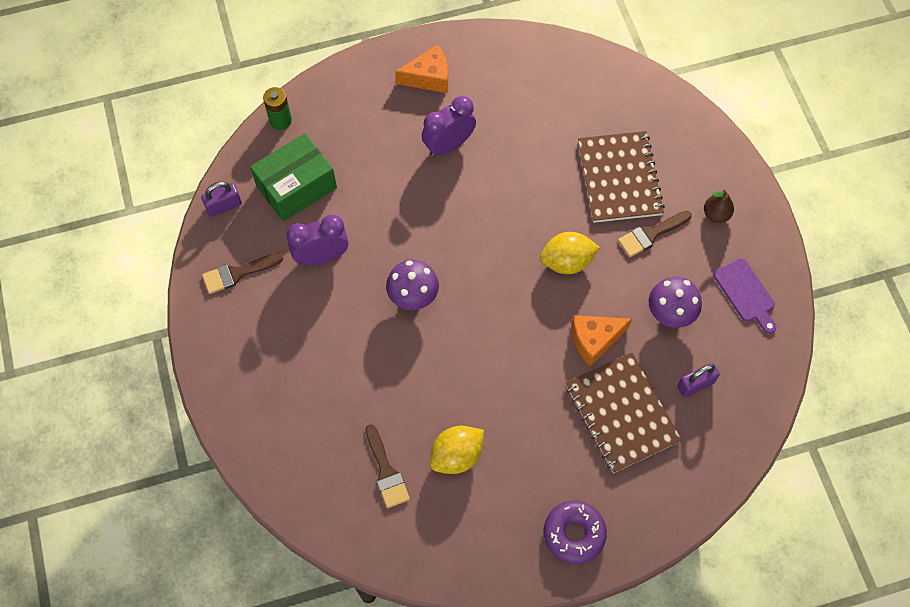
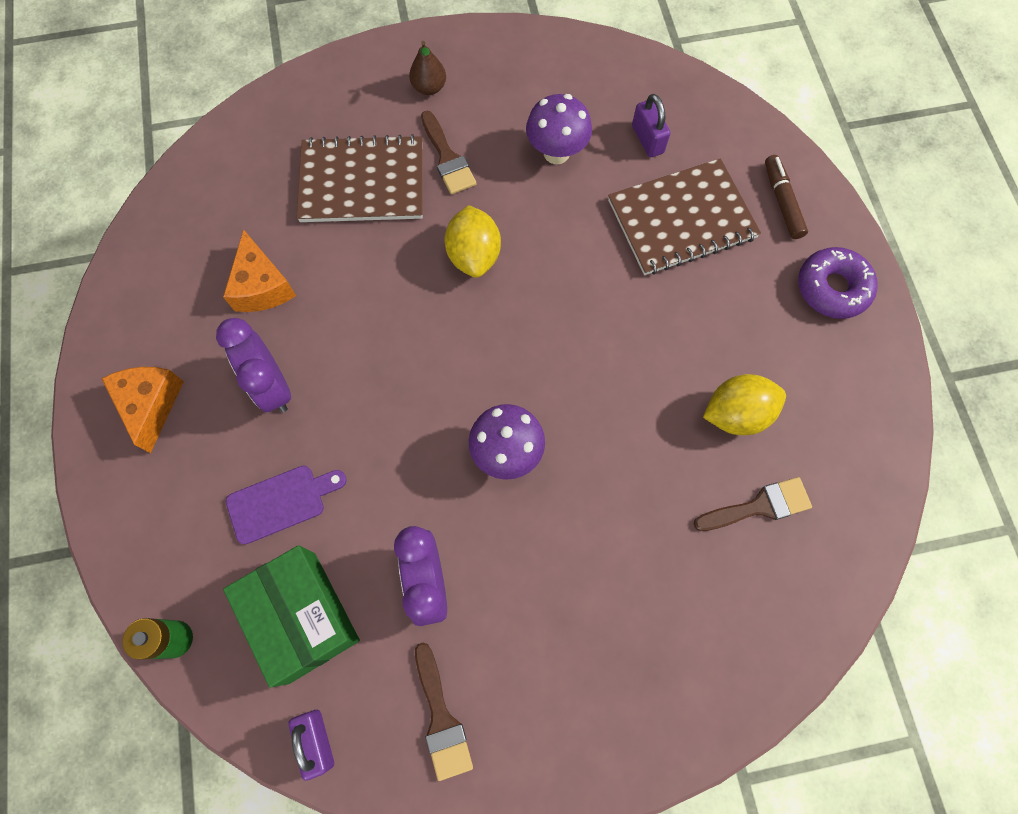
camera: 85 degrees left, 5 degrees up
yellow lemon [430,426,484,474] -> yellow lemon turned 75 degrees counterclockwise [703,374,786,435]
orange cheese [571,315,632,366] -> orange cheese moved to [223,229,296,312]
purple cutting board [714,259,777,334] -> purple cutting board moved to [226,465,347,544]
none -> brown marker [765,155,808,239]

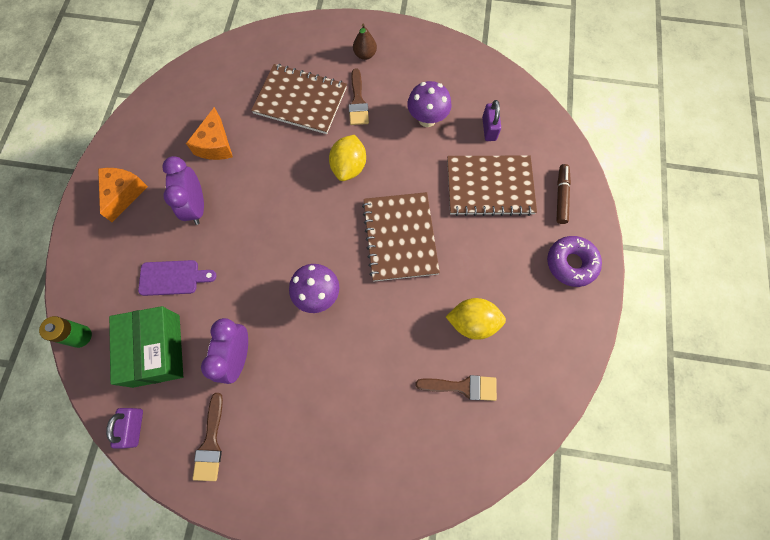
camera: 20 degrees right, 0 degrees up
none -> brown notebook [362,192,440,282]

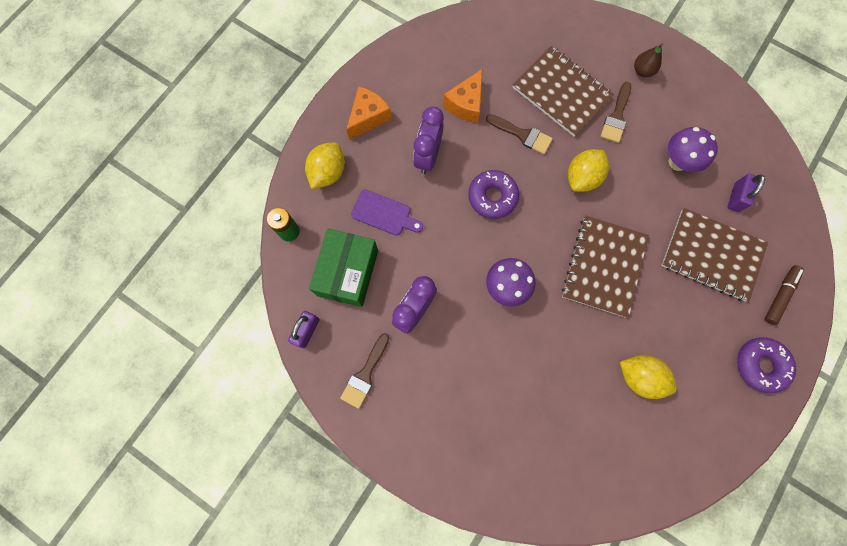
camera: 25 degrees right, 5 degrees up
brown brush [415,375,497,401] -> brown brush moved to [486,114,553,154]
none -> yellow lemon [305,142,345,189]
none -> purple donut [468,170,519,219]

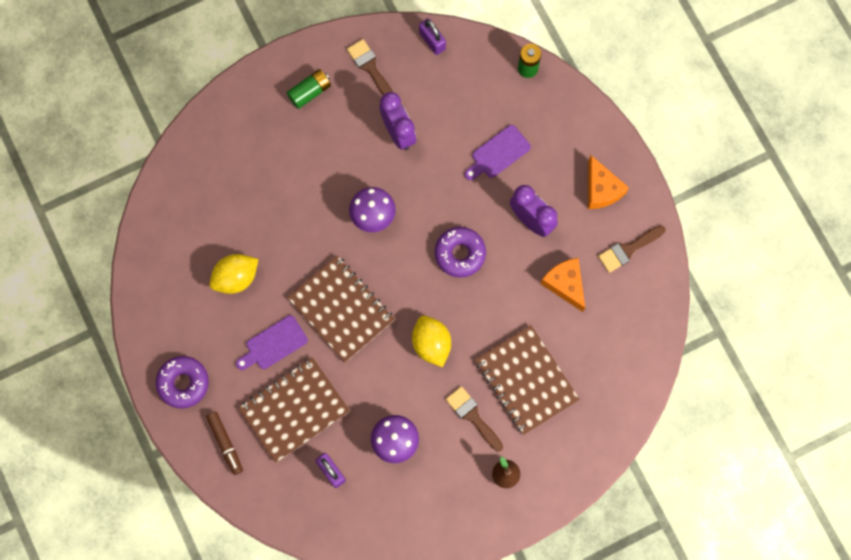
camera: 120 degrees right, 0 degrees up
yellow lemon [305,142,345,189] -> none
green box [309,229,378,307] -> none
brown brush [486,114,553,154] -> brown brush moved to [598,226,665,273]
brown notebook [512,46,614,137] -> brown notebook turned 75 degrees clockwise [475,325,580,435]
none -> purple cutting board [236,315,308,370]
none -> green battery [287,69,331,109]

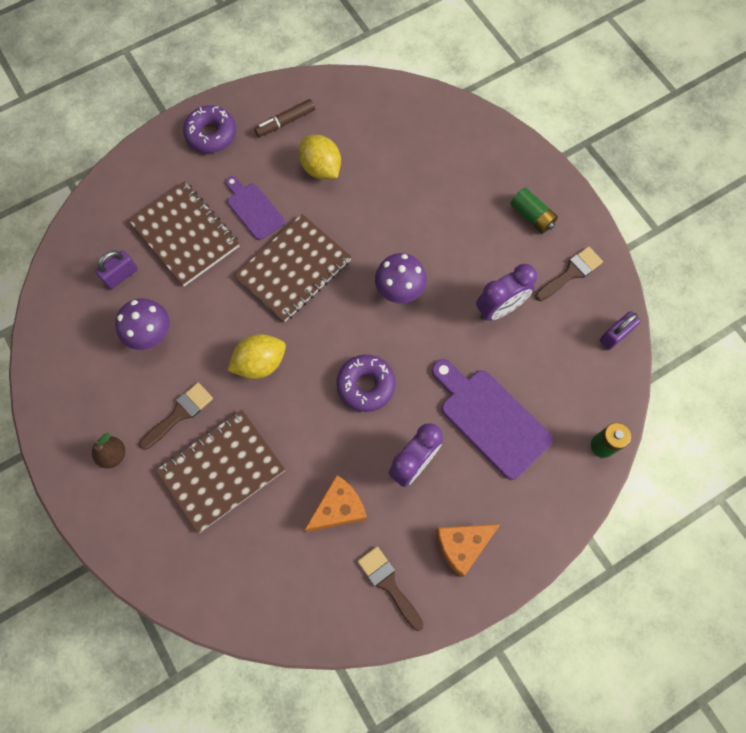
camera: 85 degrees right, 5 degrees down
brown marker [206,412,243,475] -> brown marker moved to [254,99,315,137]
purple cutting board [465,125,531,180] -> purple cutting board [432,359,553,480], size x1.63

